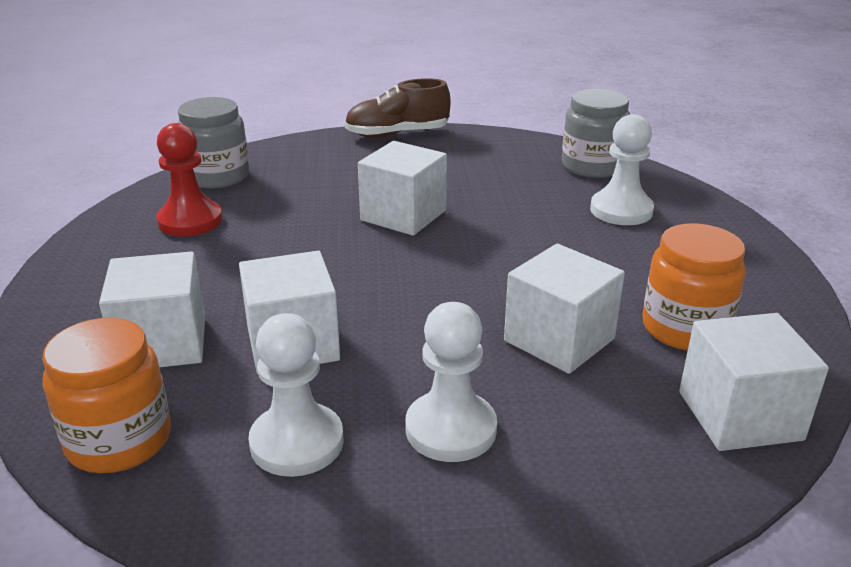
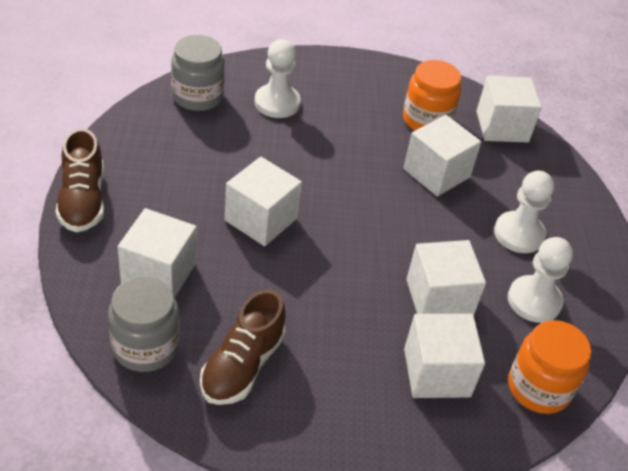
camera: 90 degrees left, 15 degrees up
red pawn [156,123,222,237] -> brown shoe [200,289,286,405]
none -> white cube [118,208,197,298]

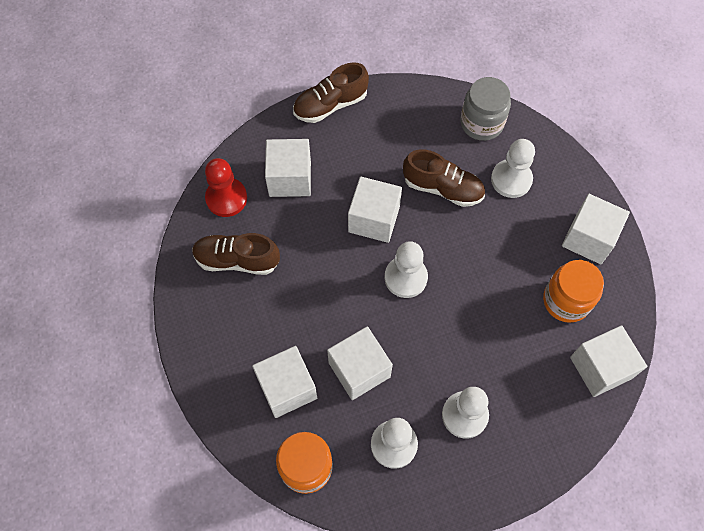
camera: 75 degrees right, 20 degrees up
grey jar [108,276,180,372] -> red pawn [205,158,247,217]
white cube [403,115,481,196] -> white cube moved to [562,194,630,264]
none -> white pawn [385,241,428,298]
none -> brown shoe [403,149,485,207]

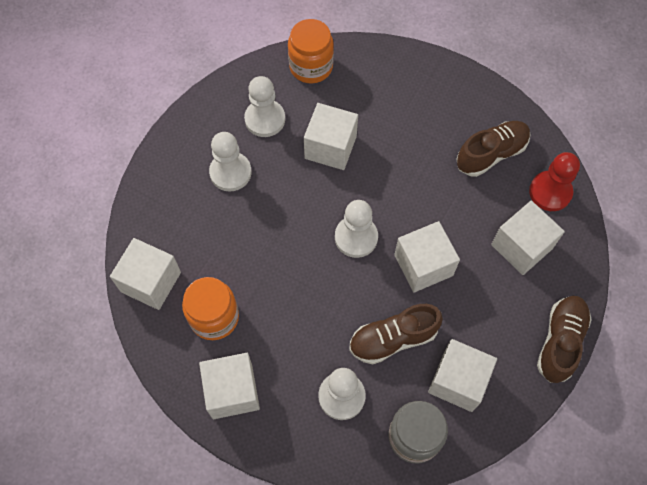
camera: 140 degrees right, 0 degrees up
white cube [252,346,317,418] -> white cube moved to [428,339,497,412]

